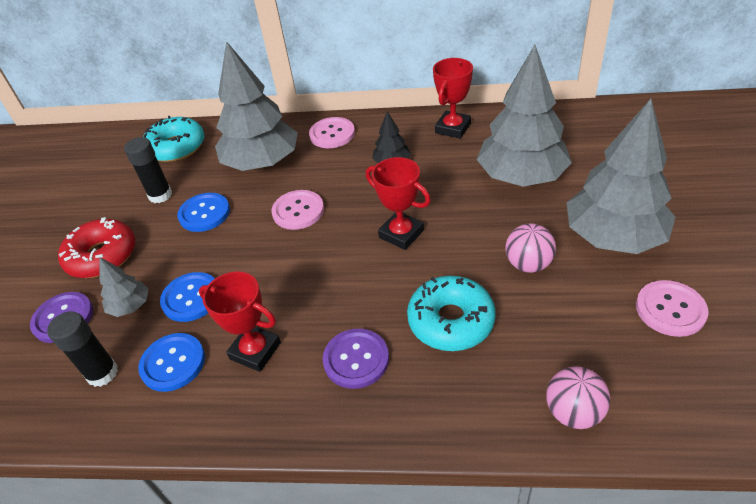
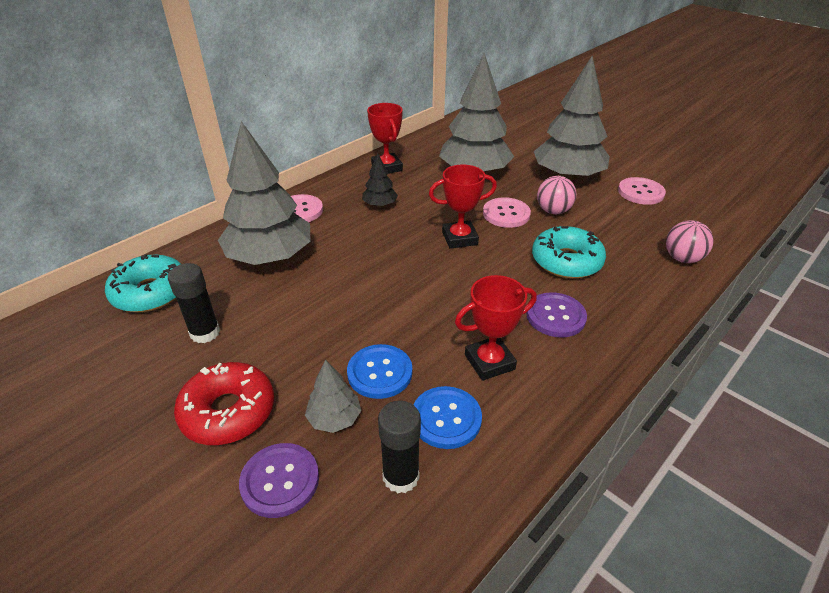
camera: 55 degrees left, 5 degrees down
blue button [177,193,230,232] -> none
pink button [271,190,324,230] -> pink button moved to [483,197,531,228]

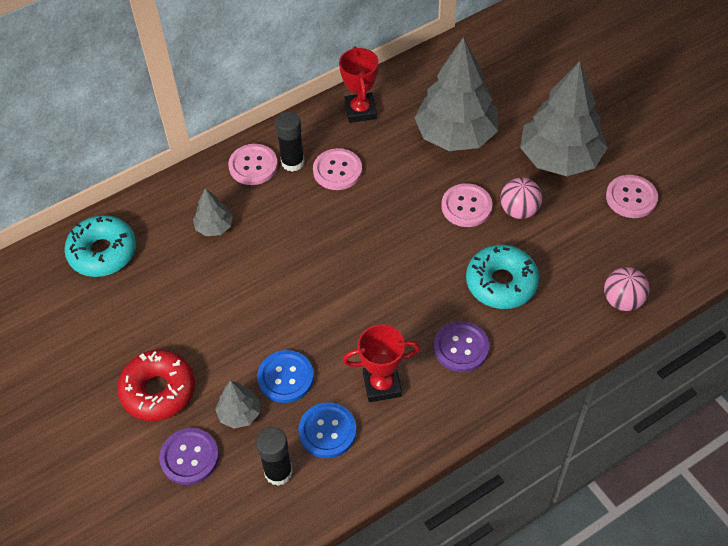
camera: 15 degrees right, 15 degrees up
black glue stick [168,263,220,343] -> black glue stick moved to [275,111,305,172]
grey tree [218,121,310,265] -> grey tree [193,188,233,236], size x0.45
black tree [362,153,398,207] -> pink button [313,148,362,190]
red trophy [429,164,497,249] -> none

